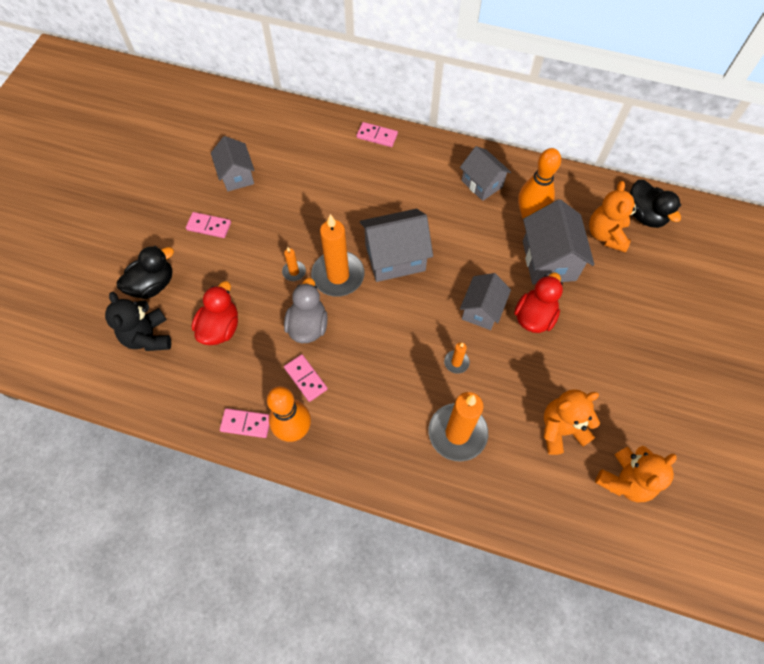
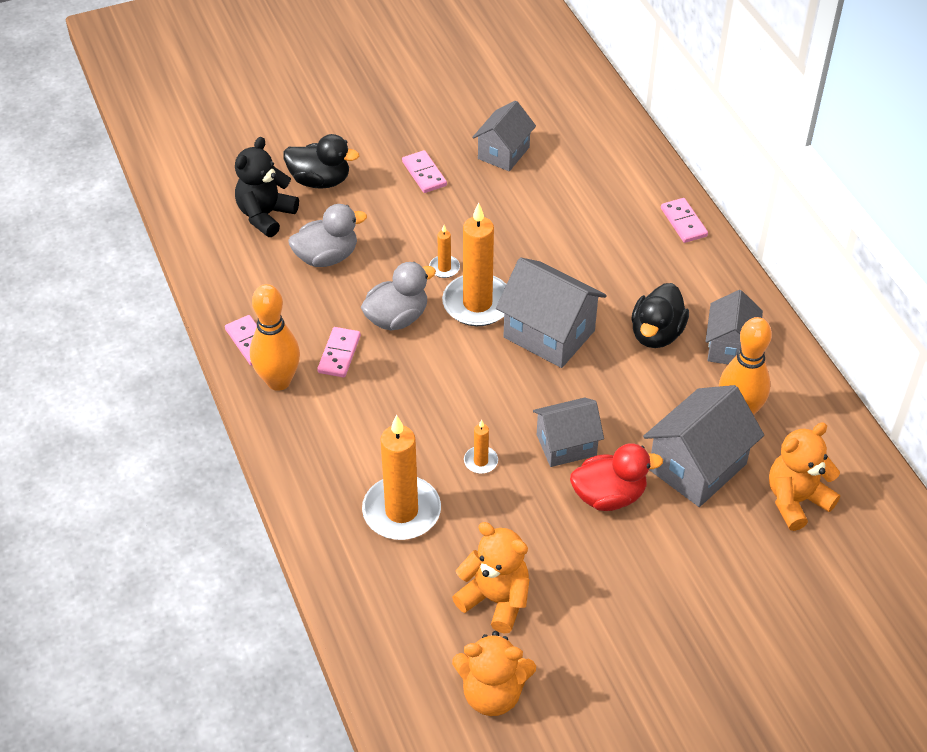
camera: 50 degrees right, 15 degrees down
red duck [191,281,238,345] -> grey duck [289,204,367,267]
black duck [630,180,681,228] -> black duck moved to [631,283,689,348]

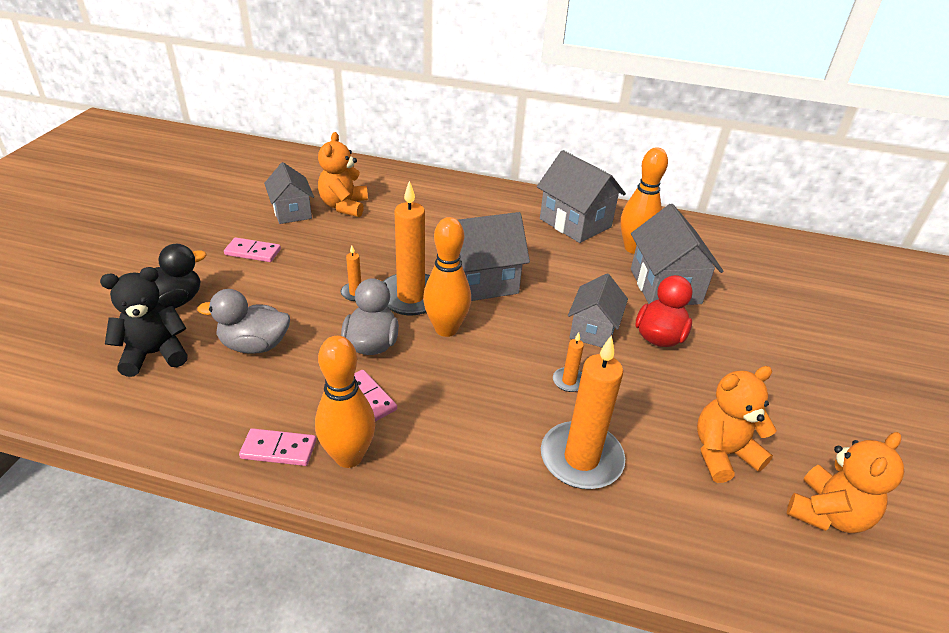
camera: 55 degrees left, 10 degrees down
black teddy bear [235,137,299,237] -> black teddy bear turned 90 degrees clockwise [100,267,188,377]
grey duck [289,204,367,267] -> grey duck turned 105 degrees counterclockwise [197,289,290,354]
black duck [631,283,689,348] -> none
pink domino [661,198,708,243] -> none
grey house [705,290,763,364] -> grey house [537,150,626,243], size x1.51
orange teddy bear [769,422,840,531] -> orange teddy bear moved to [318,132,368,217]
none -> orange bowling pin [423,217,471,337]

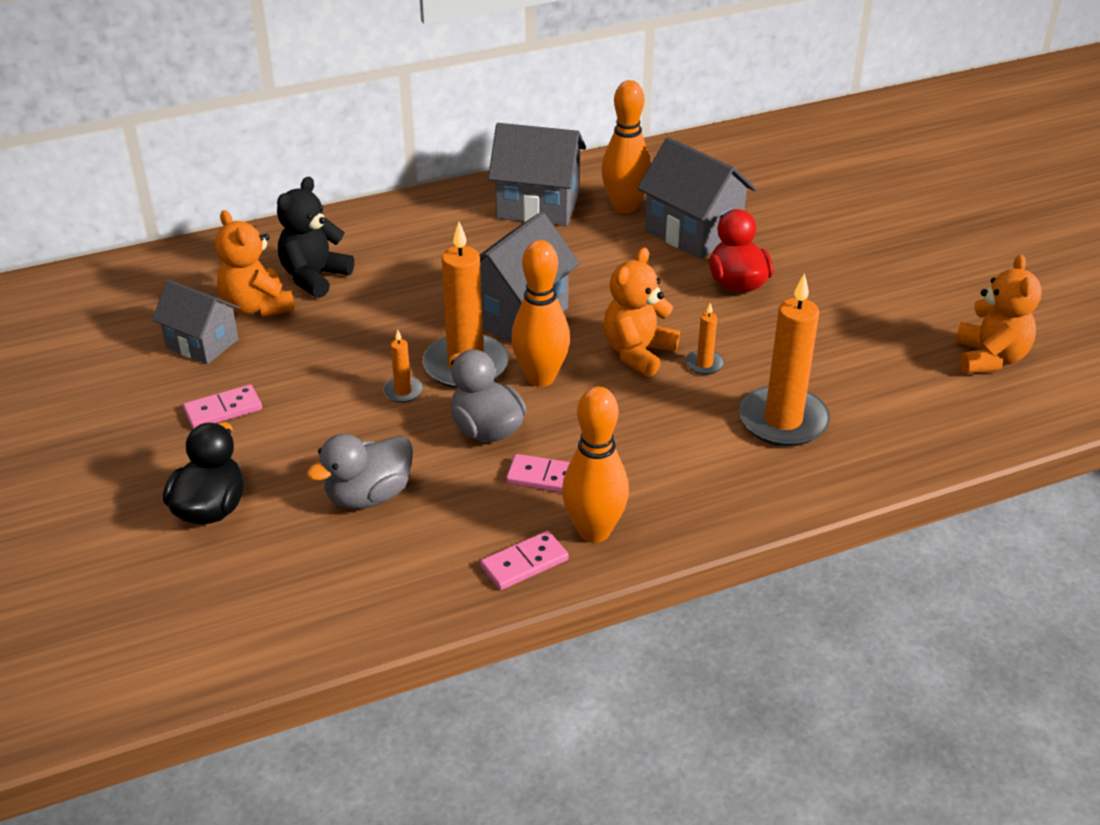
camera: 35 degrees left, 0 degrees up
black teddy bear [100,267,188,377] -> black teddy bear moved to [277,177,354,298]
grey house [568,274,628,347] -> none
orange teddy bear [697,366,777,483] -> orange teddy bear moved to [603,247,680,377]

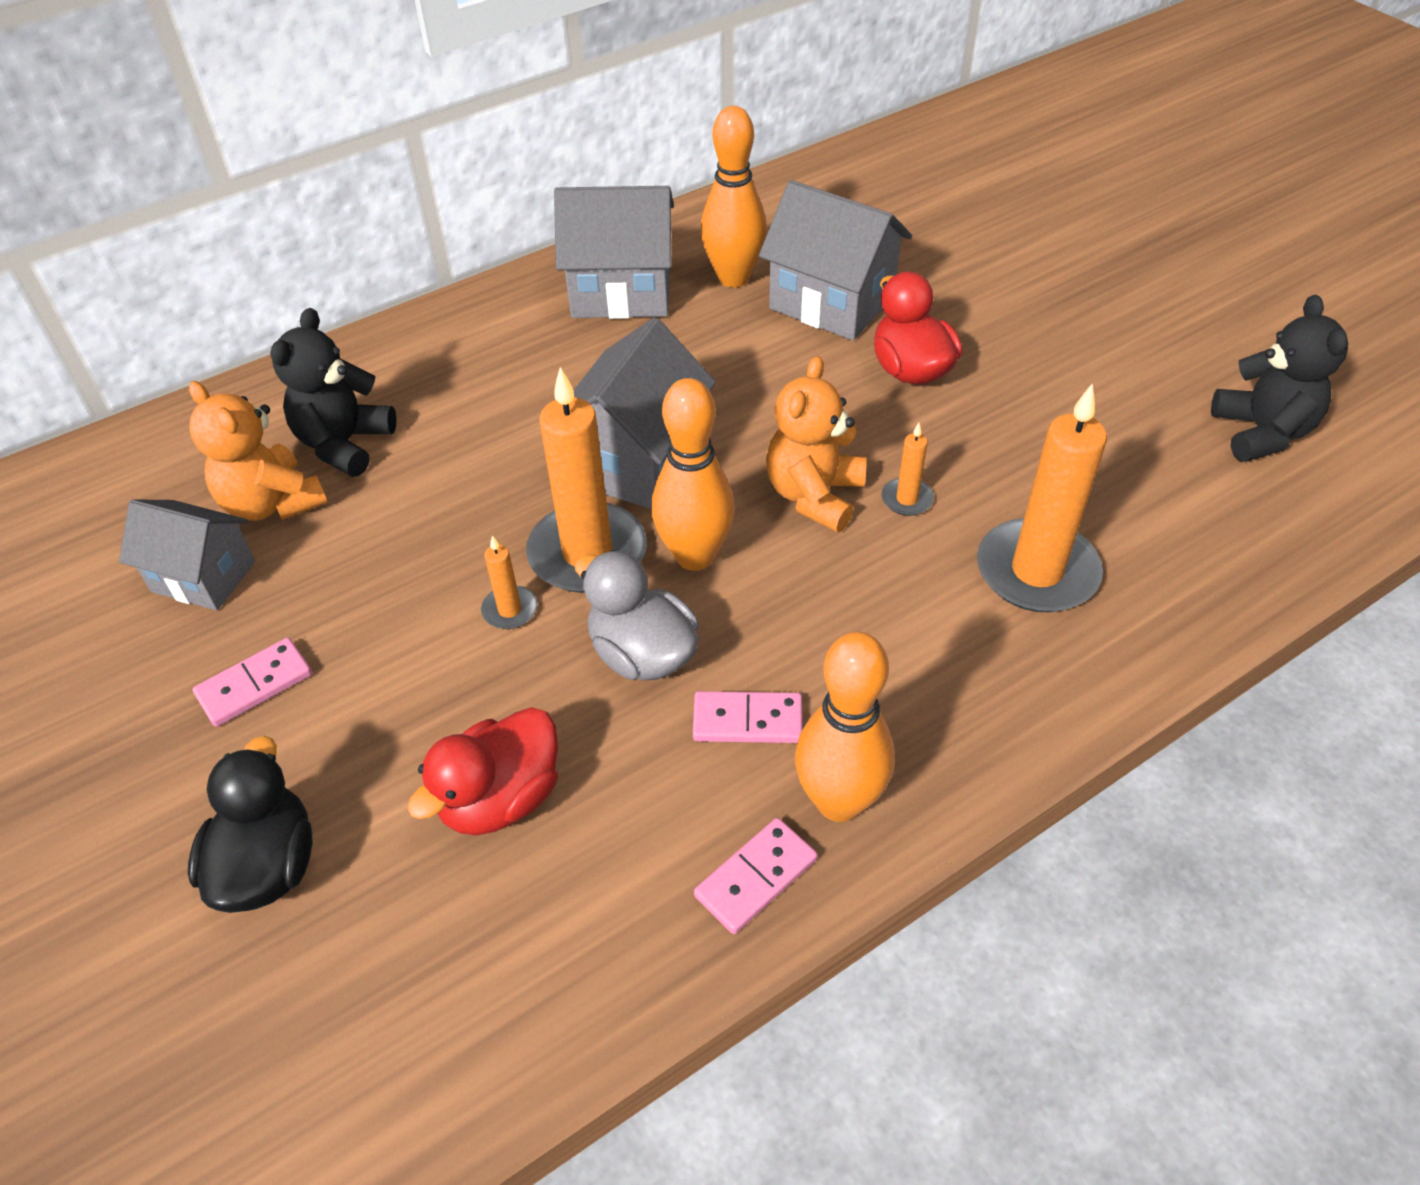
camera: 10 degrees left, 10 degrees up
grey duck [307,434,413,509] -> red duck [407,707,558,835]
orange teddy bear [955,254,1041,374] -> black teddy bear [1211,295,1348,462]

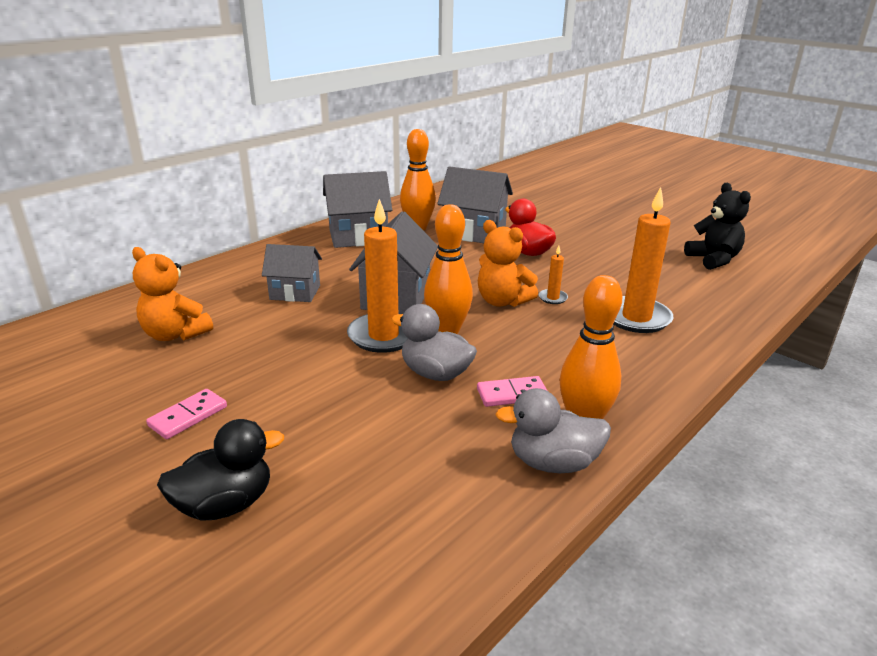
camera: 15 degrees left, 20 degrees down
grey house [119,499,255,611] -> grey house moved to [262,244,322,302]
black duck [188,736,312,913] -> black duck turned 75 degrees clockwise [157,419,284,521]
black teddy bear [270,308,397,477] -> none
red duck [407,707,558,835] -> none
orange candle [481,536,537,629] -> none
pink domino [694,818,818,934] -> grey duck [495,388,611,473]
orange teddy bear [766,356,867,532] -> orange teddy bear turned 60 degrees counterclockwise [478,220,538,307]

